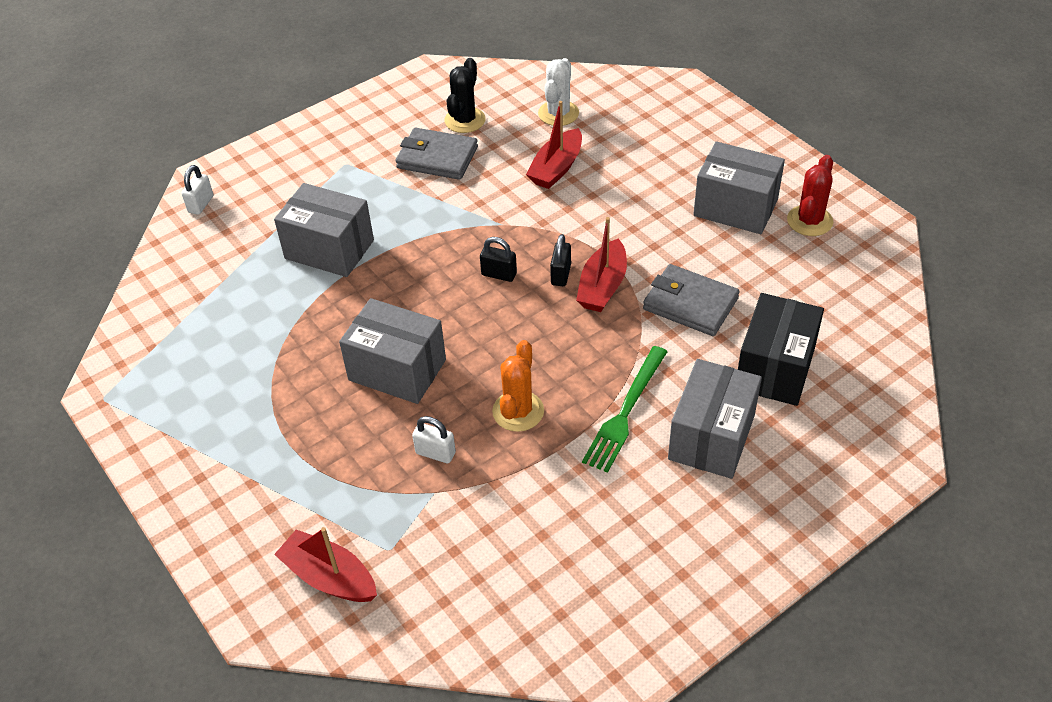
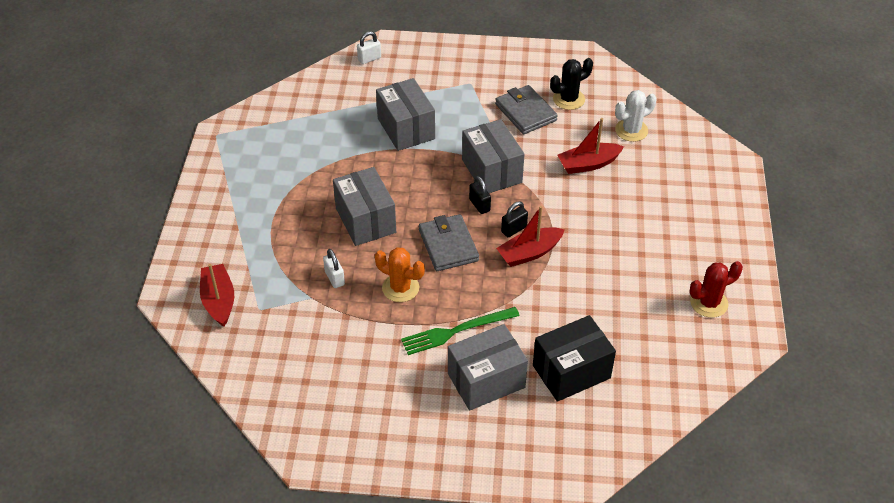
camera: 40 degrees right, 0 degrees up
orange cactus [492,340,544,432] -> orange cactus turned 60 degrees clockwise [375,247,425,302]
grey wallet [643,264,739,336] -> grey wallet moved to [419,214,479,271]
grey box [693,141,785,234] -> grey box moved to [462,119,525,193]

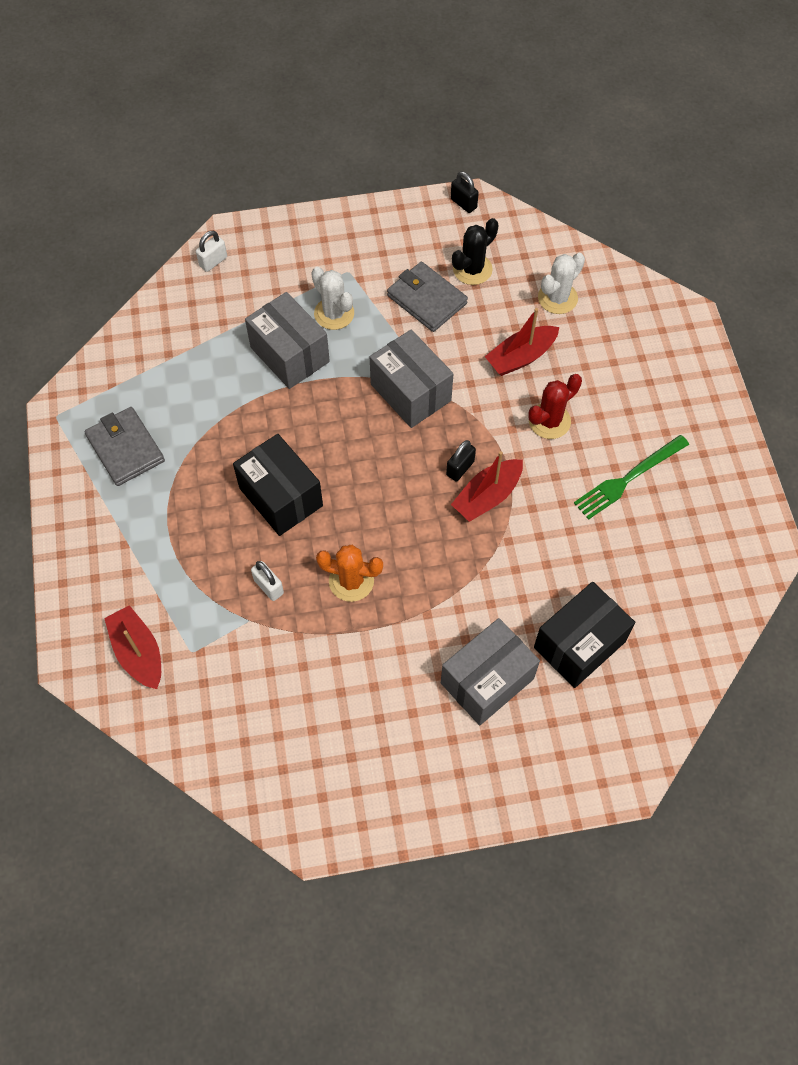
camera: 15 degrees left, 15 degrees up
grey box [333,167,396,246] -> black box [233,434,323,536]
green fork [401,307,520,355] -> green fork moved to [574,435,689,520]
grey wallet [419,214,479,271] -> grey wallet moved to [84,407,165,486]
black padlock [469,176,491,214] -> black padlock moved to [451,171,479,213]
red cactus [689,261,743,318] -> red cactus moved to [528,374,582,439]
none -> white cactus [311,267,354,330]

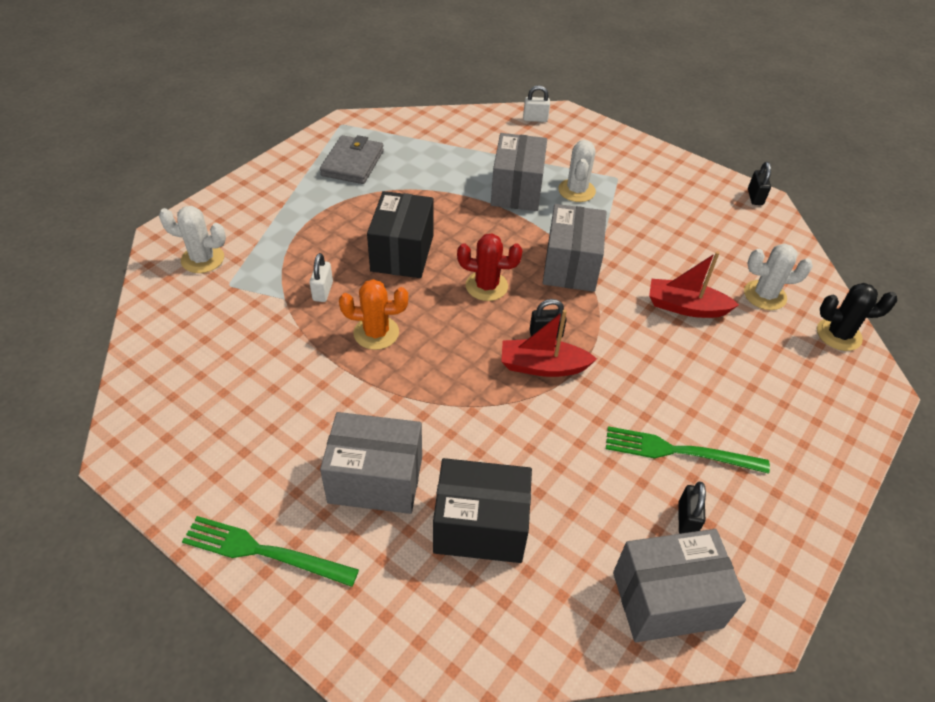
camera: 45 degrees right, 15 degrees down
red boat [104,605,161,689] -> white cactus [159,206,226,273]
orange cactus [316,545,383,602] -> orange cactus turned 60 degrees counterclockwise [339,279,408,350]
grey wallet [387,262,468,332] -> none
black cactus [452,218,499,285] -> black cactus moved to [817,283,898,351]
red cactus [528,374,582,439] -> red cactus moved to [457,233,523,301]
none -> green fork [182,516,359,587]
none -> grey box [613,529,746,642]
none -> black padlock [678,482,706,534]

